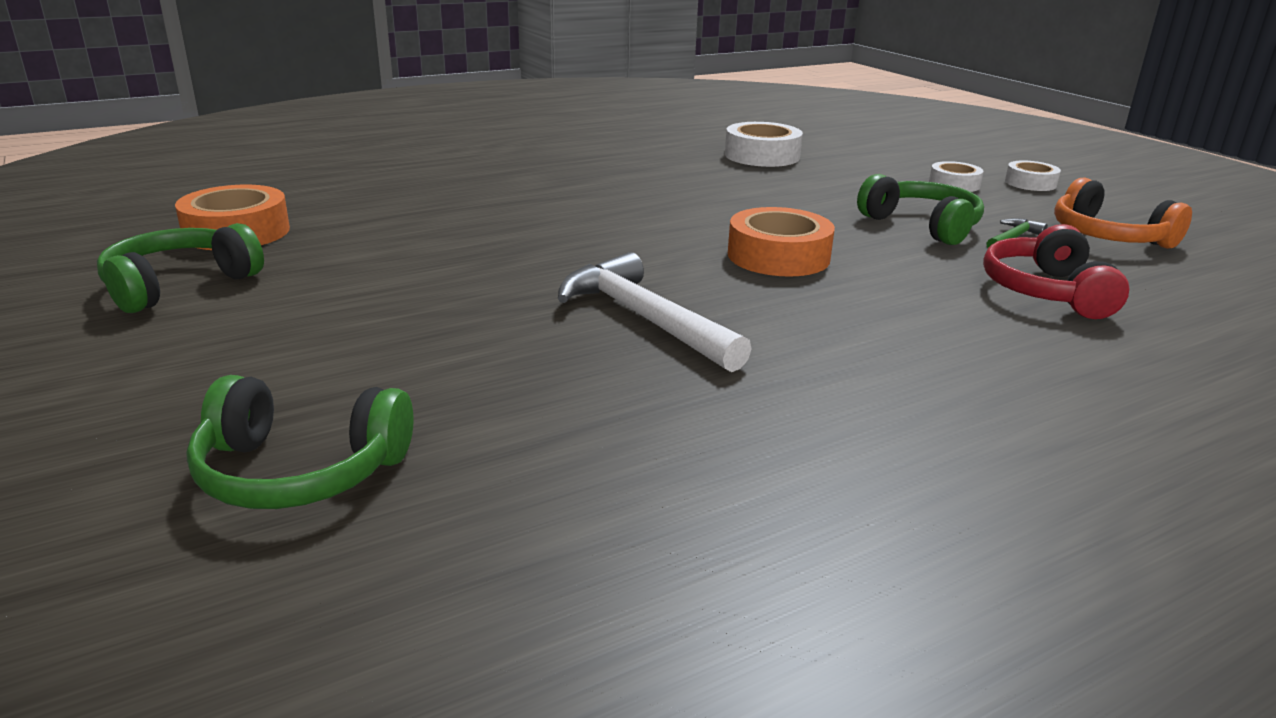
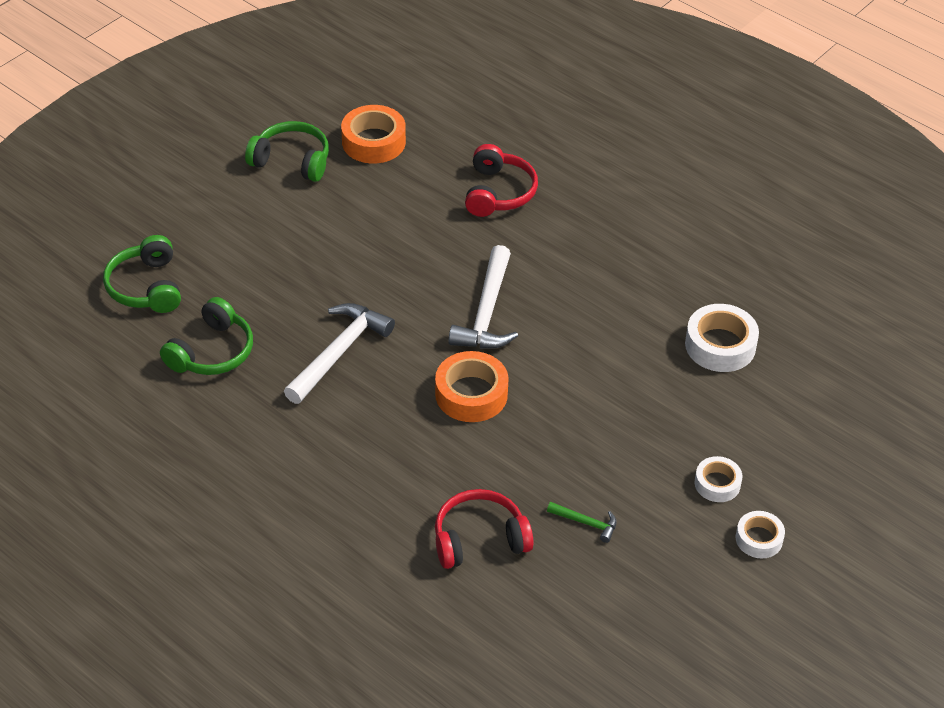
camera: 70 degrees right, 20 degrees up
green headphones [857,174,984,245] -> green headphones moved to [160,297,253,375]
orange headphones [1054,177,1192,249] -> none
none -> white hammer [448,245,518,349]
none -> red headphones [465,144,538,217]

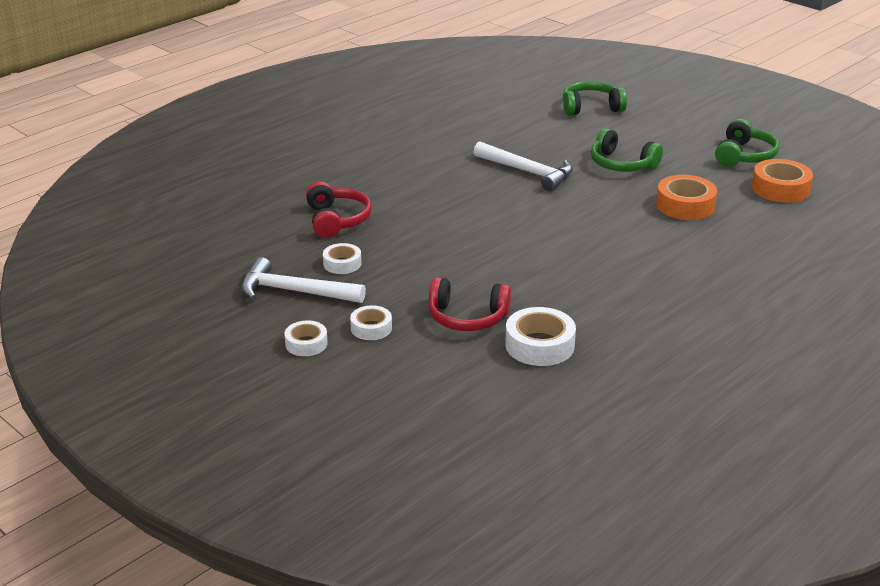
camera: 95 degrees right, 15 degrees down
green headphones [160,297,253,375] -> green headphones moved to [591,128,663,172]
orange tape [435,351,509,422] -> orange tape moved to [656,175,717,220]
white hammer [448,245,518,349] -> white hammer moved to [242,257,366,303]
red headphones [465,144,538,217] -> red headphones moved to [429,277,511,331]
green hammer [547,502,617,543] -> white tape [323,243,362,274]

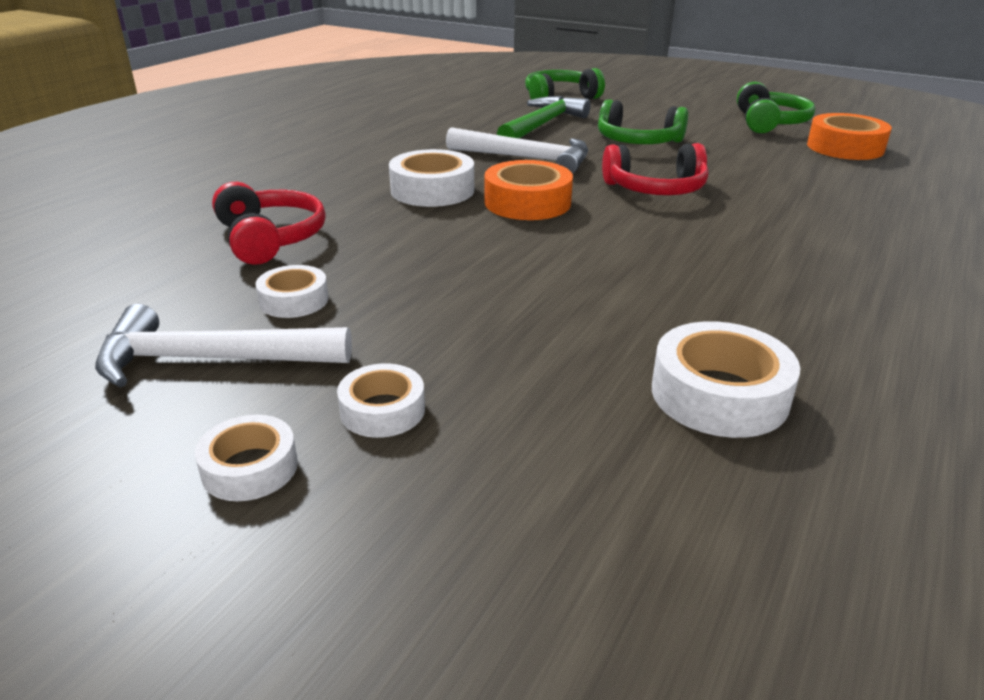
camera: 15 degrees left, 0 degrees up
red headphones [429,277,511,331] -> red headphones moved to [602,143,708,195]
orange tape [656,175,717,220] -> orange tape moved to [485,160,573,220]
none -> white tape [389,149,474,207]
none -> green hammer [497,96,591,139]

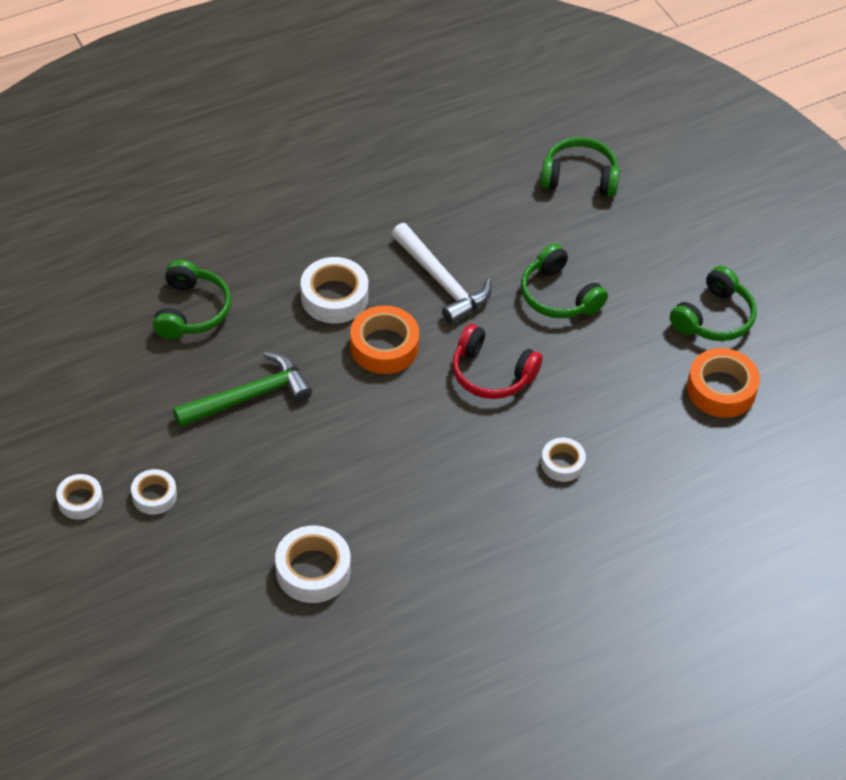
camera: 30 degrees right, 20 degrees up
white hammer [95,304,352,387] -> none
red headphones [212,182,326,265] -> green headphones [153,259,231,339]
white tape [256,265,328,318] -> white tape moved to [541,438,586,482]
green hammer [497,96,591,139] -> green hammer moved to [173,352,312,427]

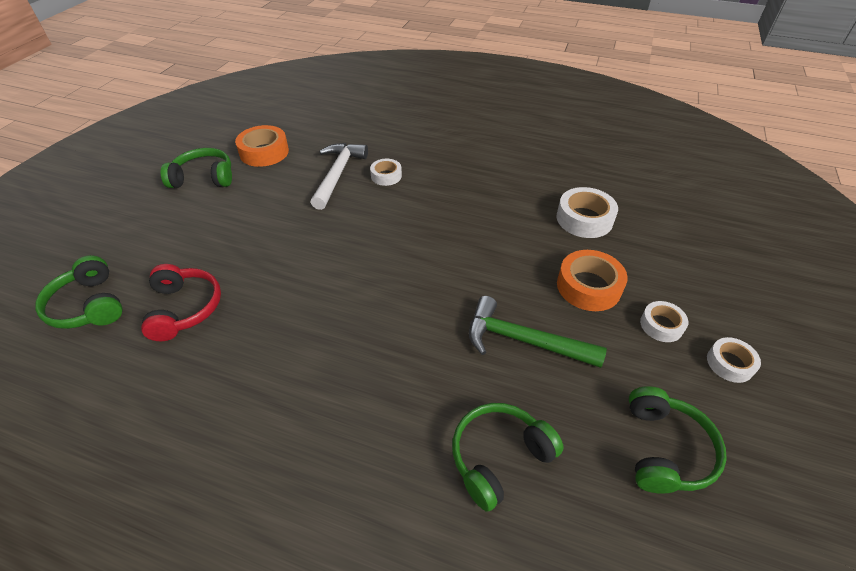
camera: 130 degrees left, 5 degrees down
white tape [301,257,368,324] -> none
orange tape [350,306,419,374] -> orange tape moved to [557,250,628,311]
white hammer [392,223,491,324] -> white hammer moved to [310,143,368,210]
red headphones [452,324,543,399] -> red headphones moved to [141,264,221,341]
green headphones [521,243,608,318] -> green headphones moved to [629,386,727,494]

